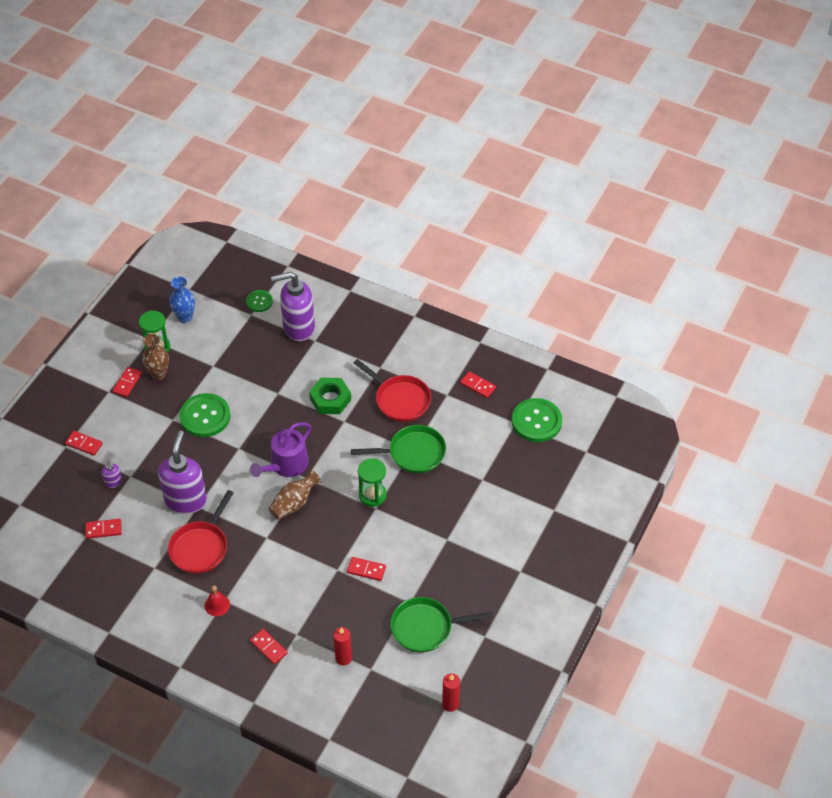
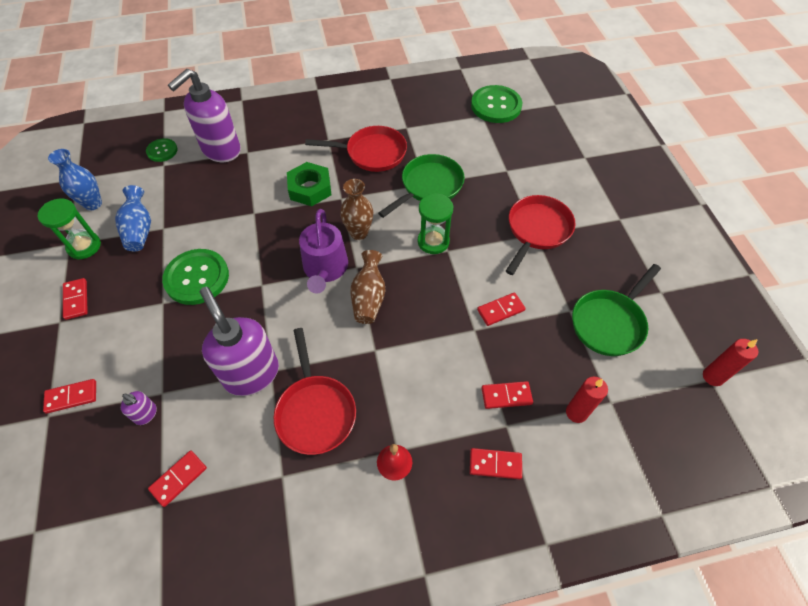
camera: 40 degrees left, 5 degrees up
brown vase [142,334,169,380] -> brown vase moved to [340,179,373,240]
red domino [460,371,496,398] -> red domino moved to [482,381,533,409]
none -> blue vase [115,185,151,251]
none -> red pan [506,195,576,275]

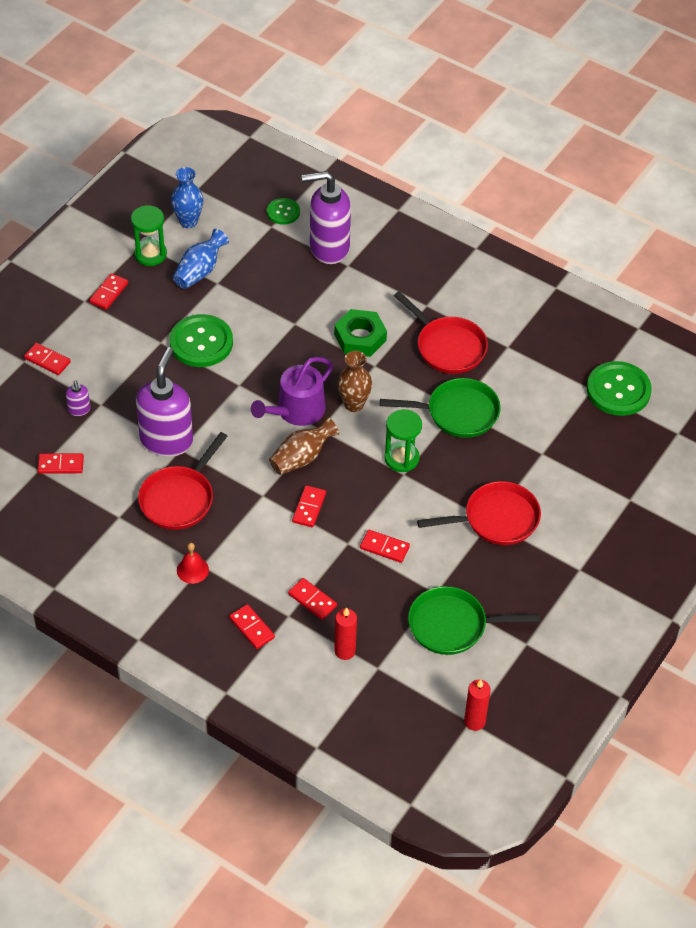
camera: 45 degrees right, 5 degrees down
none -> red domino [292,485,326,527]

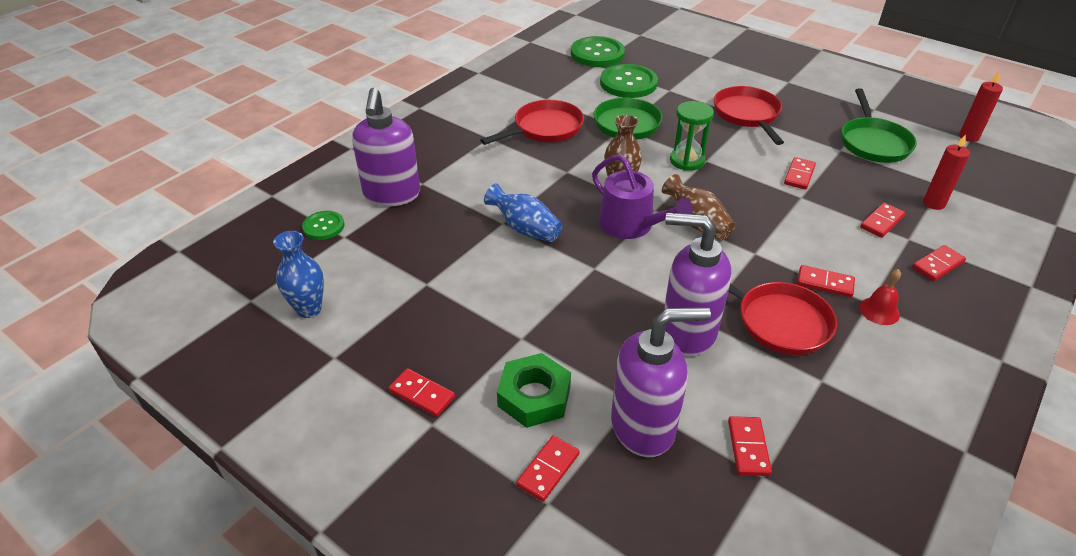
camera: 85 degrees left, 10 degrees down
purple soap dispenser [66,380,90,416] -> purple soap dispenser [611,307,711,457], size x2.37
green hourglass [131,205,167,266] -> none
green button [170,314,233,367] -> green button moved to [600,64,658,98]
blue vase [173,229,229,289] -> blue vase moved to [484,183,562,242]
red domino [292,485,326,527] -> red domino moved to [797,265,855,297]
green nut [334,309,387,357] -> green nut moved to [497,353,571,428]

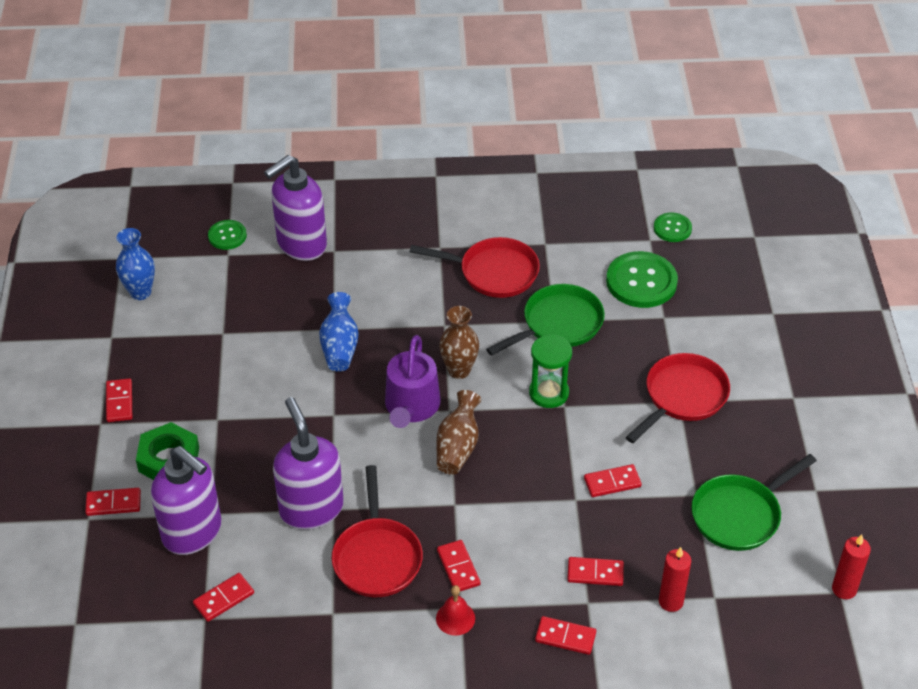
camera: 50 degrees right, 5 degrees up
green button [571,36,625,67] -> green button [654,212,692,242], size x0.55

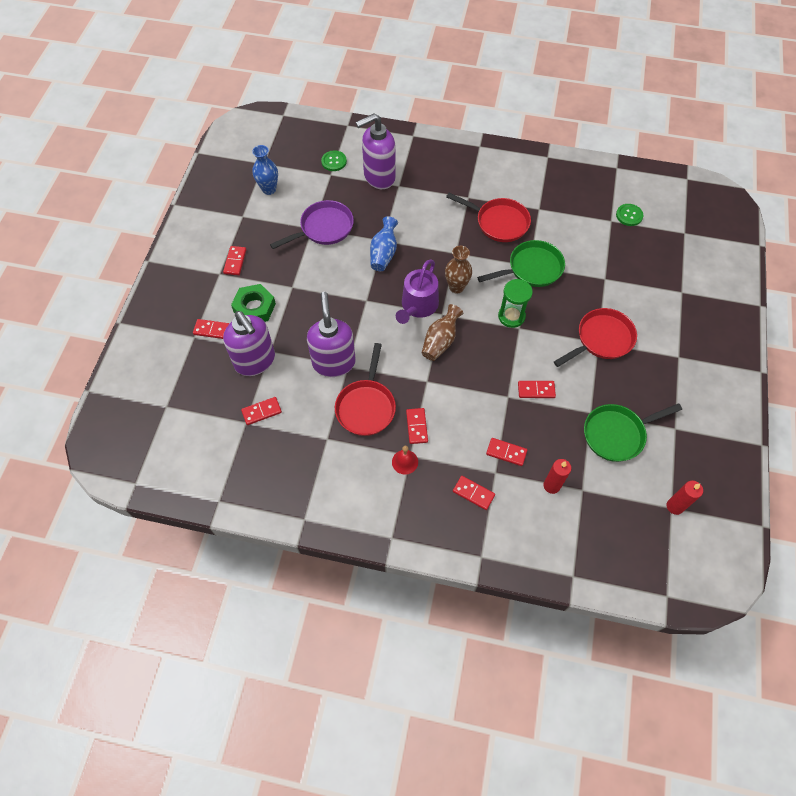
camera: 15 degrees right, 15 degrees up
green button [606,251,678,308] -> none
none -> purple pan [270,200,354,249]

